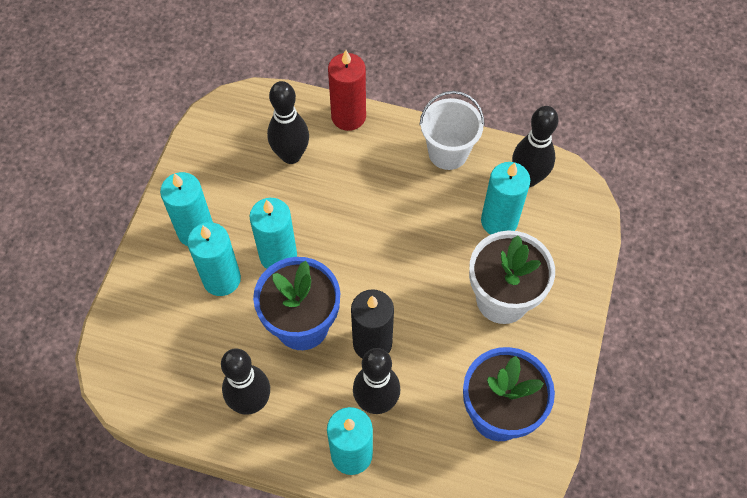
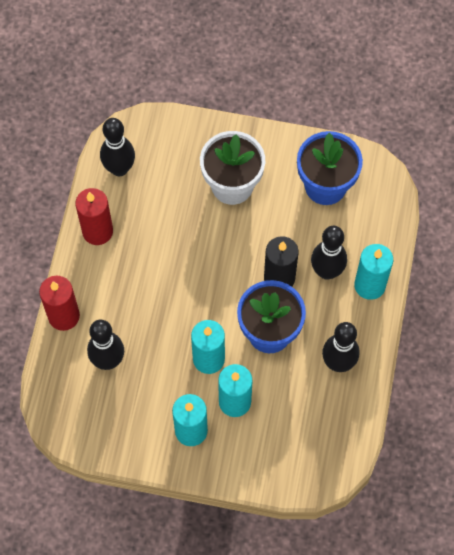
camera: 95 degrees left, 5 degrees up
white bucket [419,91,485,170] -> red candle [75,188,113,245]
turquoise candle [481,162,530,235] -> none

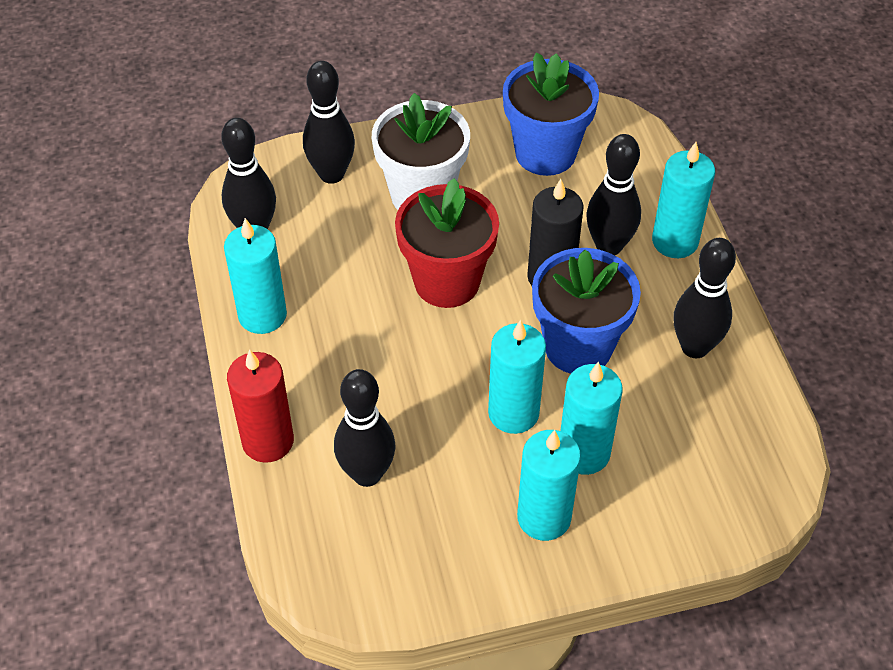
camera: 25 degrees left, 15 degrees down
red candle [75,188,113,245] -> turquoise candle [224,218,287,334]
none -> black bowling pin [303,61,355,184]
none -> red flower pot [395,178,499,308]

